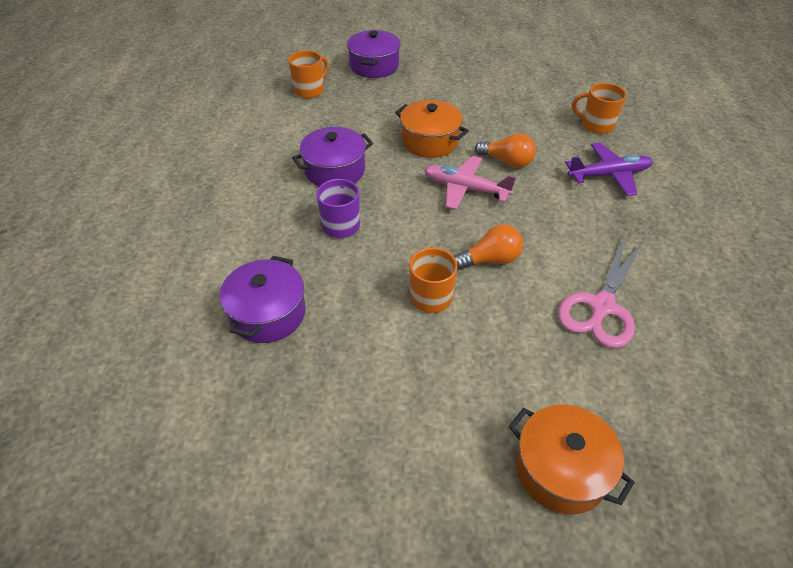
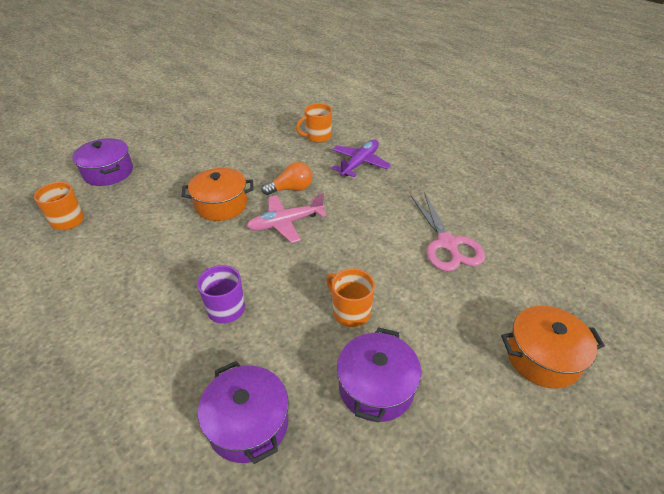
camera: 45 degrees left, 5 degrees down
purple pot [292,127,373,186] -> purple pot moved to [337,327,421,422]
orange light bulb [454,224,523,270] -> none

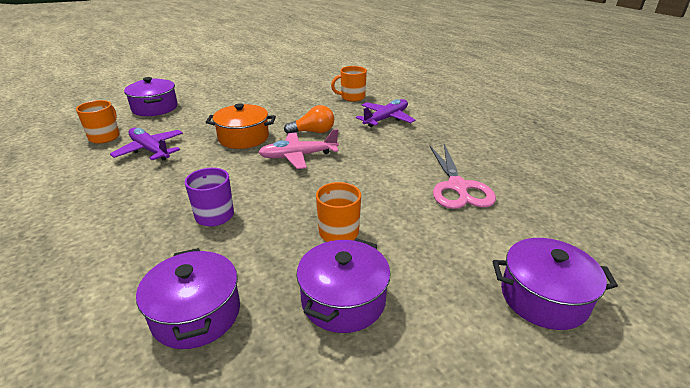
camera: 10 degrees right, 10 degrees down
orange pot [501,306,605,388] -> purple pot [493,238,618,330]
none -> purple plane [110,128,183,161]

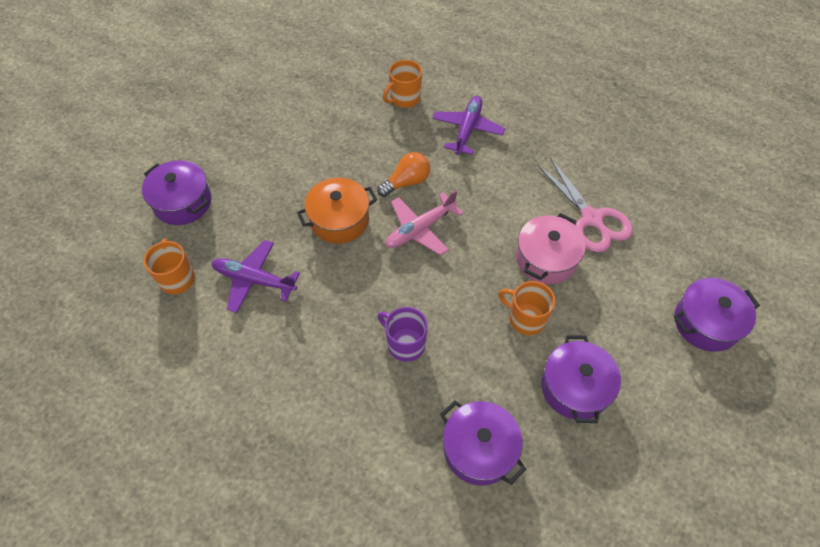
camera: 25 degrees left, 25 degrees up
none -> pink pot [516,213,586,285]

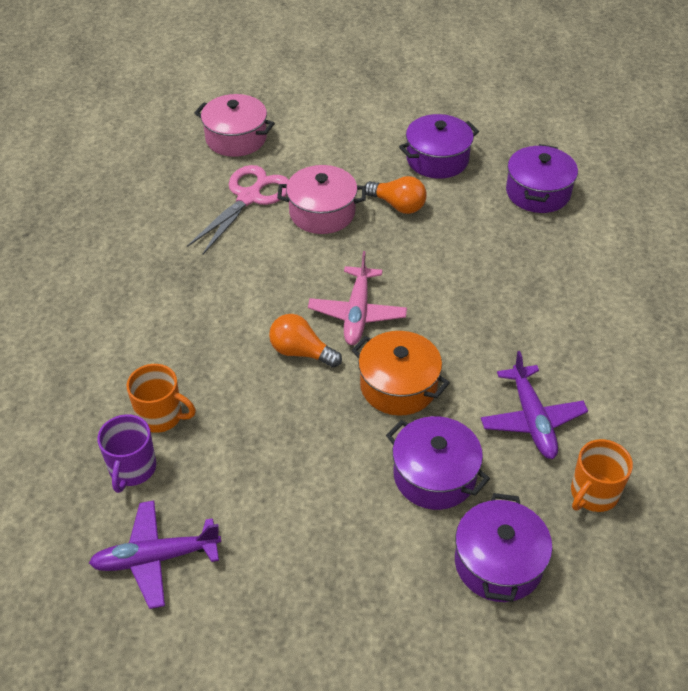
camera: 120 degrees left, 10 degrees down
purple mug [378,307,428,362] -> purple mug moved to [97,414,156,493]
pink plane [386,190,463,255] -> pink plane turned 75 degrees clockwise [308,251,407,345]
purple plane [432,96,505,155] -> purple plane moved to [89,500,221,609]
orange mug [498,281,555,335] -> orange light bulb [365,176,427,214]
purple pot [674,278,760,352] -> purple pot moved to [386,416,490,510]
none -> pink pot [194,94,275,157]

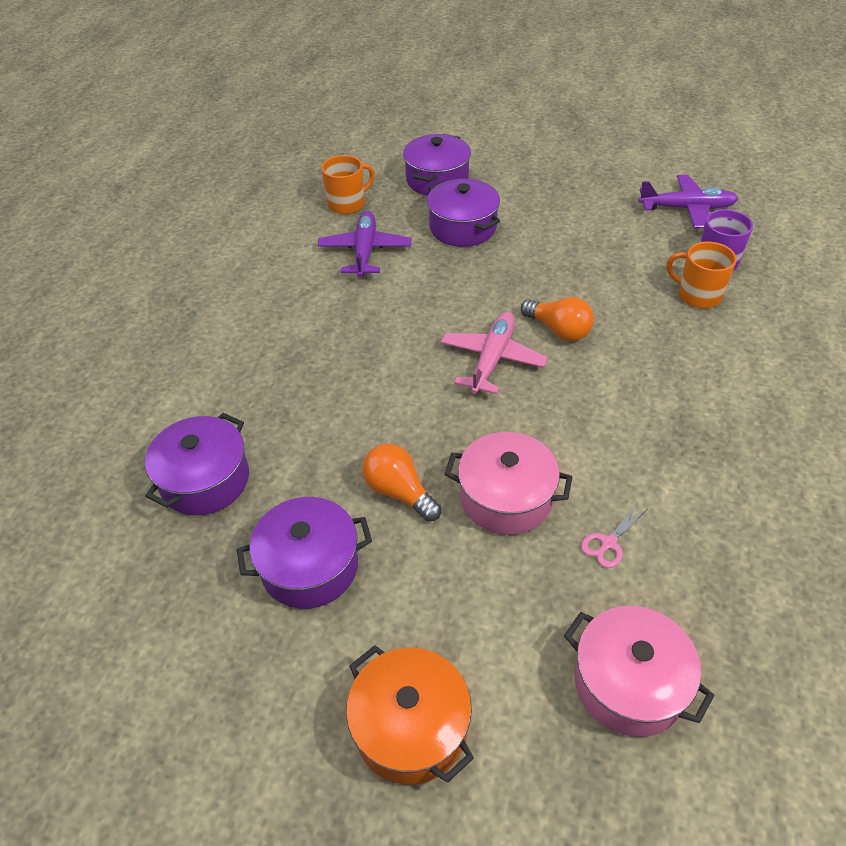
camera: 165 degrees left, 0 degrees up
pink scissors [187,165,289,254] -> pink scissors [581,503,647,568], size x0.44
orange pot [352,331,450,416] -> orange pot moved to [346,645,474,785]

